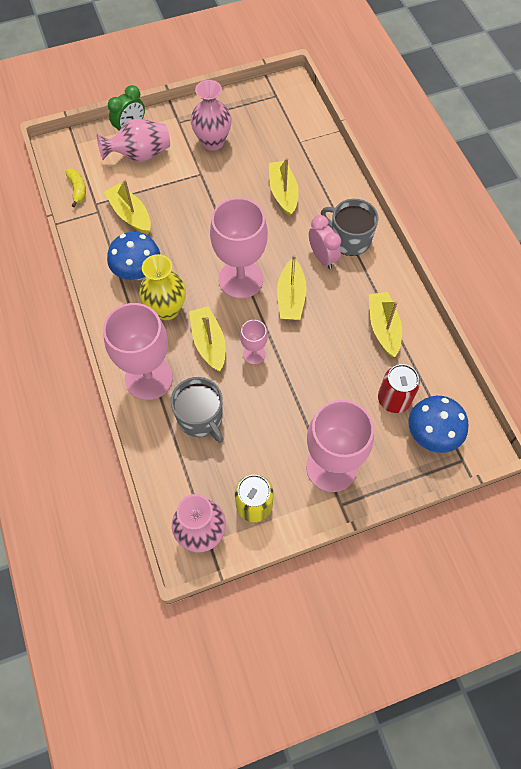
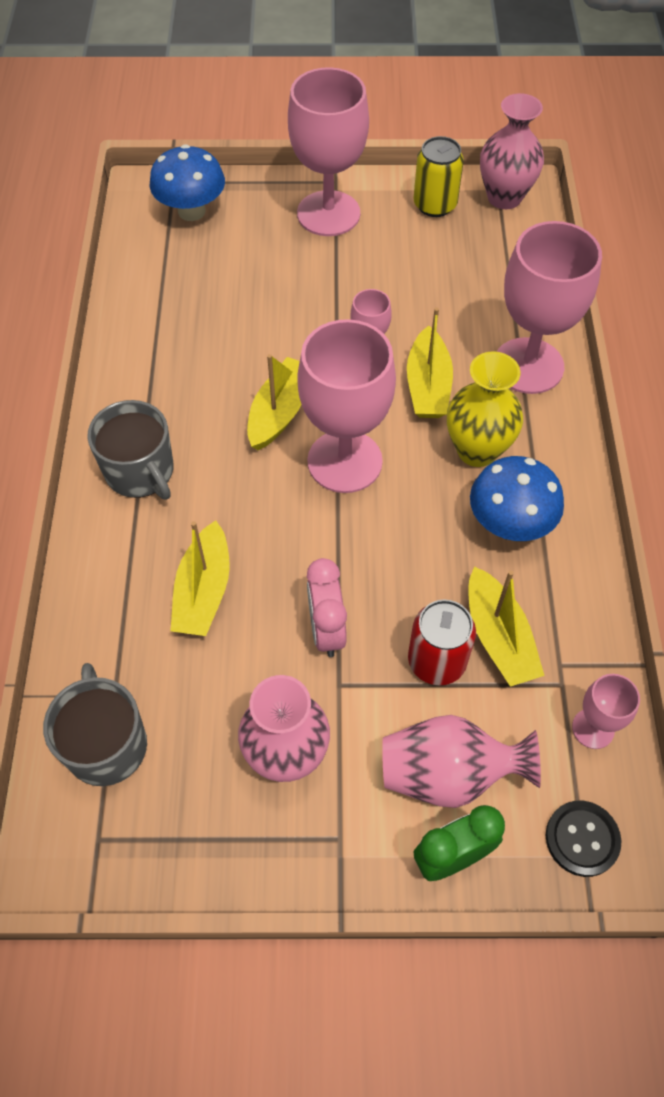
camera: 160 degrees left, 5 degrees down
yellow banana [66,169,86,207] -> pink goblet [572,674,640,749]
grey mug [171,377,223,443] -> grey mug moved to [43,663,147,786]
pink clock [309,215,341,269] -> pink clock moved to [307,558,347,657]
yellow boat [369,292,402,357] -> none
red can [378,364,420,413] -> red can moved to [408,600,476,686]
none -> black button [546,801,621,877]

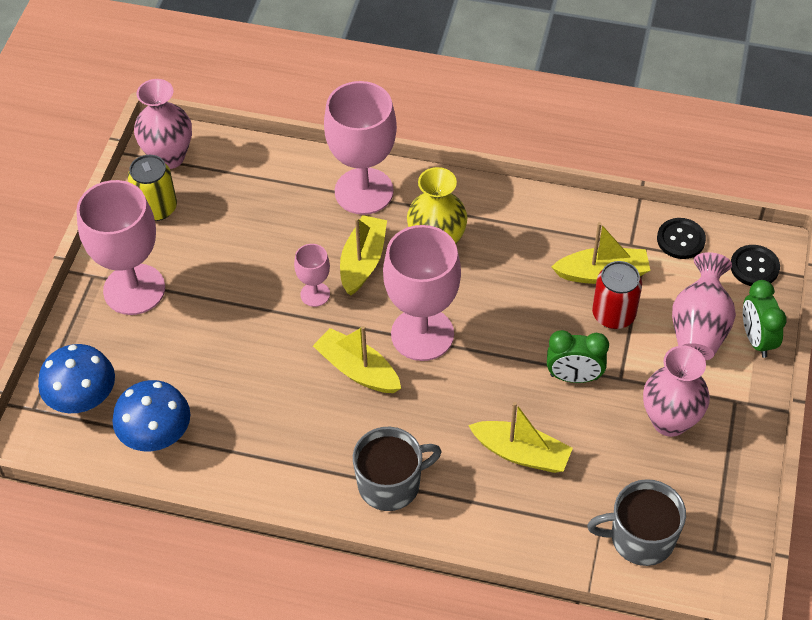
camera: 75 degrees left, 5 degrees down
pink clock [307,558,347,657] -> green clock [547,330,609,383]
yellow boat [407,307,453,418] -> yellow boat turned 90 degrees counterclockwise [340,215,387,295]
blue mushroom [470,456,564,541] -> blue mushroom moved to [112,380,190,451]
pink goblet [572,674,640,749] -> black button [657,218,706,259]

